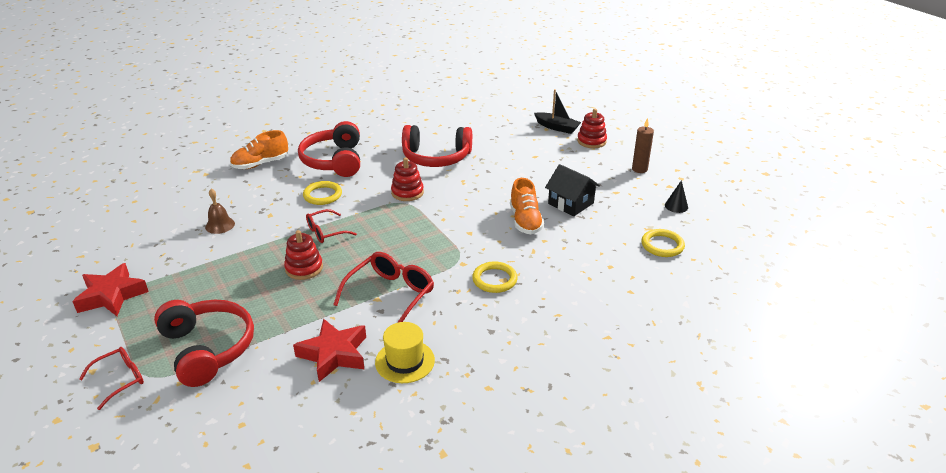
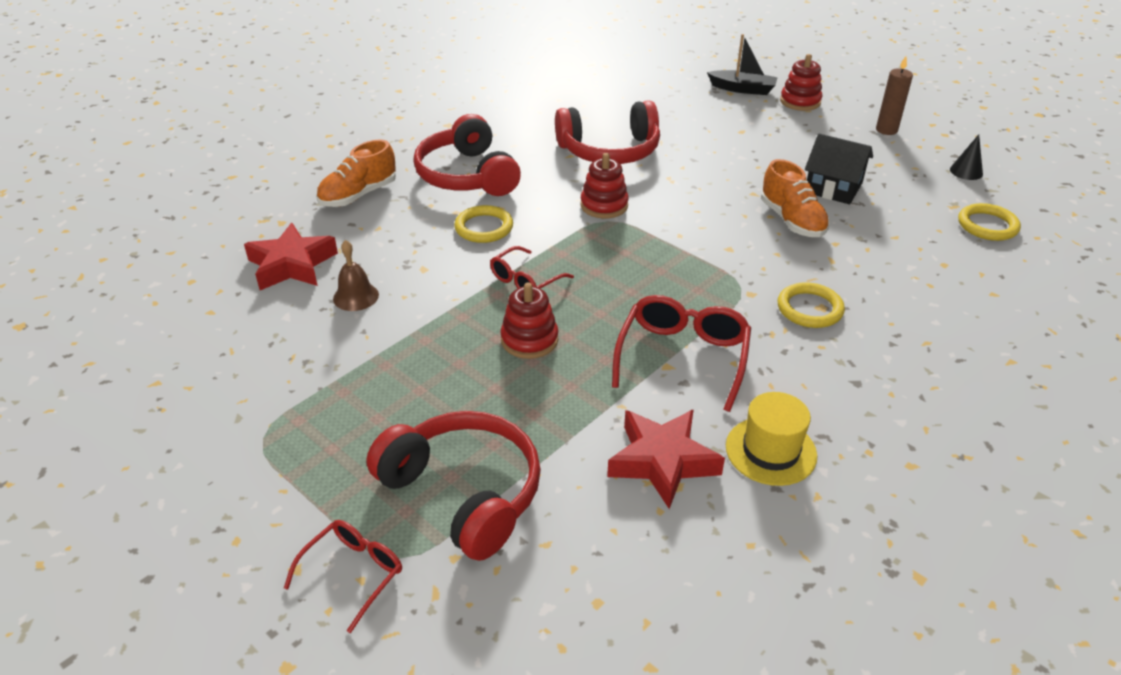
camera: 15 degrees left, 5 degrees up
red star [72,263,149,316] -> red star moved to [244,223,338,290]

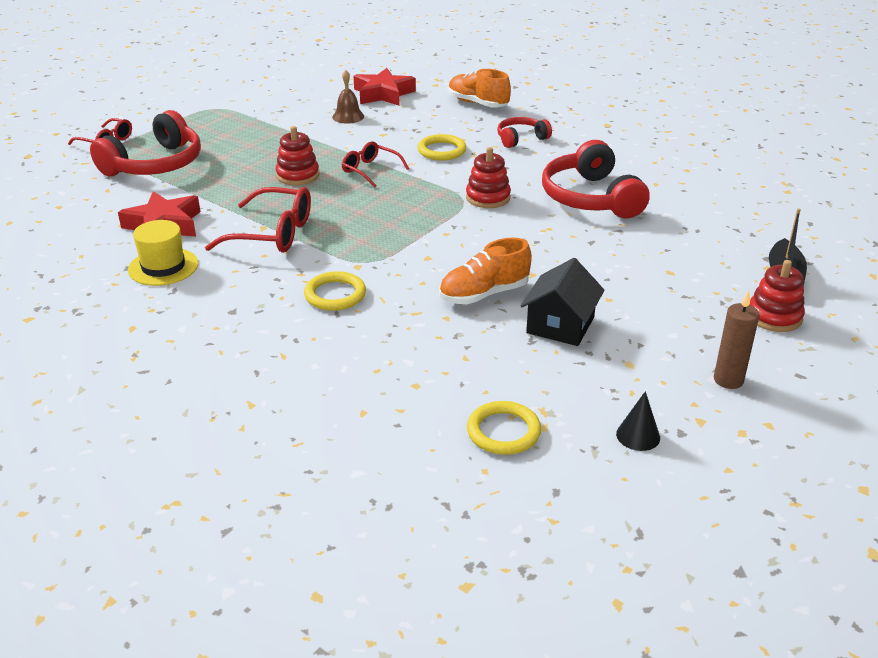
camera: 85 degrees right, 5 degrees down
red headphones [414,114,521,196] -> red headphones [497,117,552,148], size x0.54

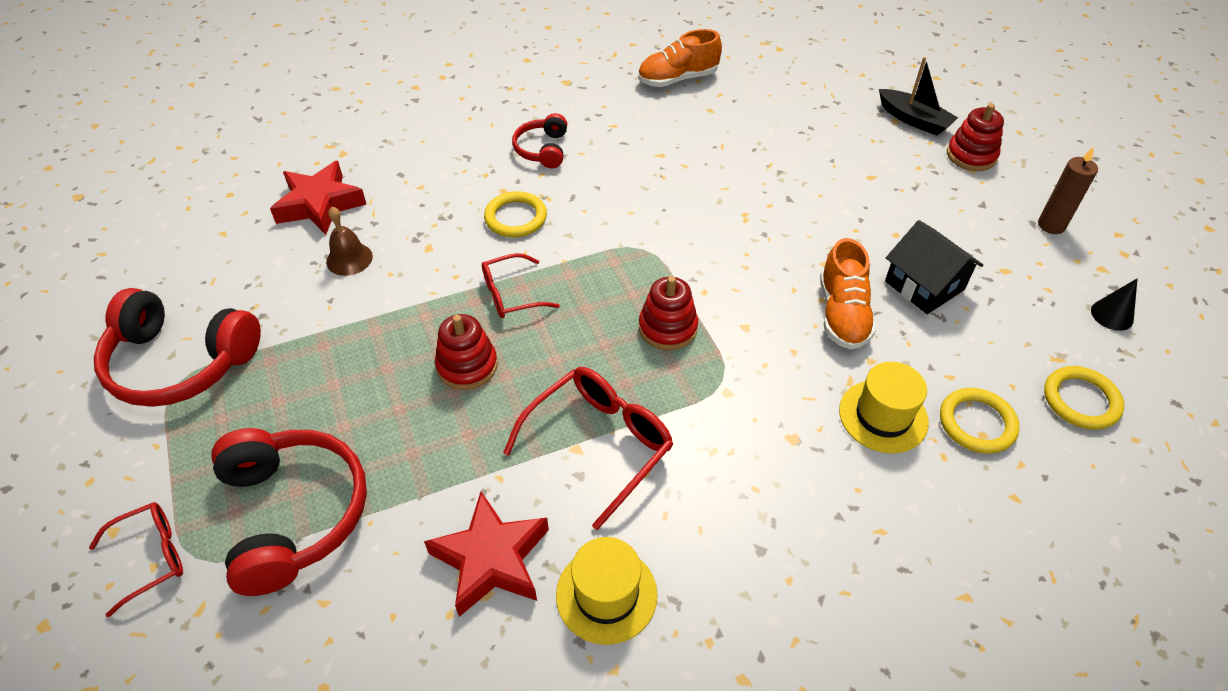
camera: 60 degrees left, 15 degrees up
yellow ring [304,271,366,311] -> yellow ring moved to [940,388,1020,454]
orange shoe [449,69,511,108] -> orange shoe moved to [638,29,722,87]
red stacking toy [466,147,511,208] -> red stacking toy moved to [639,276,698,350]
red headphones [542,140,650,218] -> red headphones moved to [94,288,261,407]
none -> yellow hat [839,362,929,453]

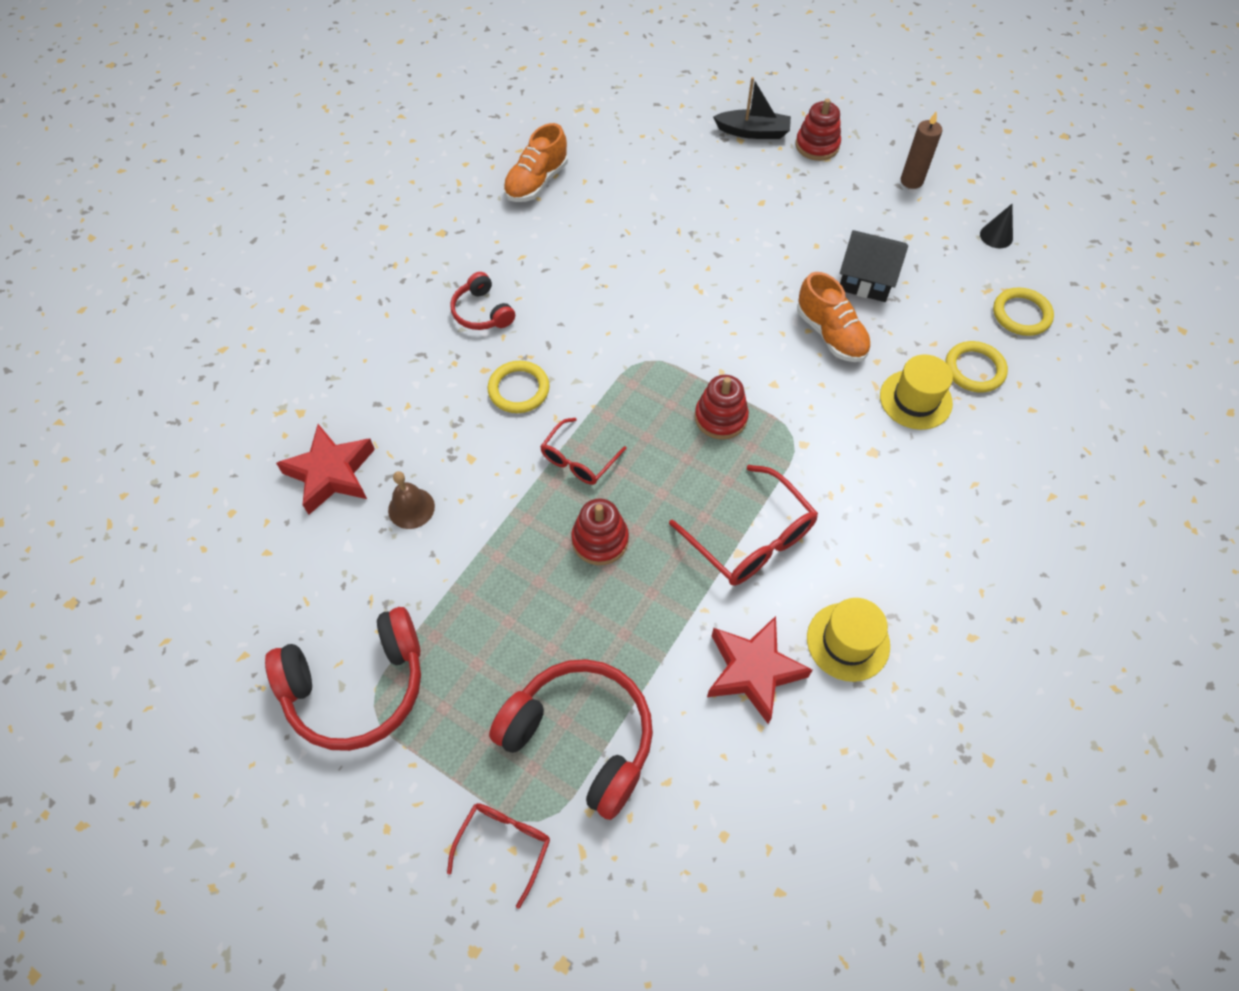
camera: 35 degrees left, 10 degrees up
red glasses [503,367,673,530] -> red glasses turned 135 degrees clockwise [669,465,818,585]

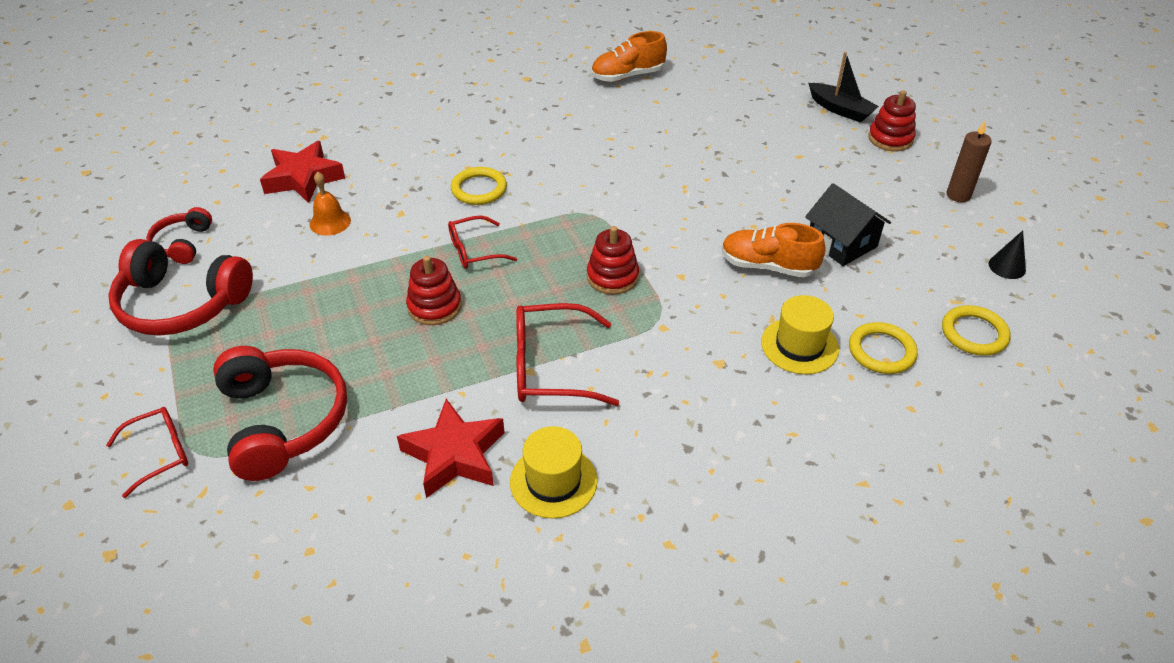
camera: 35 degrees right, 15 degrees down
brown bell [388,471,435,529] -> orange bell [310,172,351,236]
red headphones [450,272,515,330] -> red headphones moved to [146,207,212,264]
red glasses [669,465,818,585] -> red glasses turned 90 degrees clockwise [516,303,619,406]
orange shoe [797,272,871,362] -> orange shoe turned 105 degrees clockwise [722,223,825,277]

